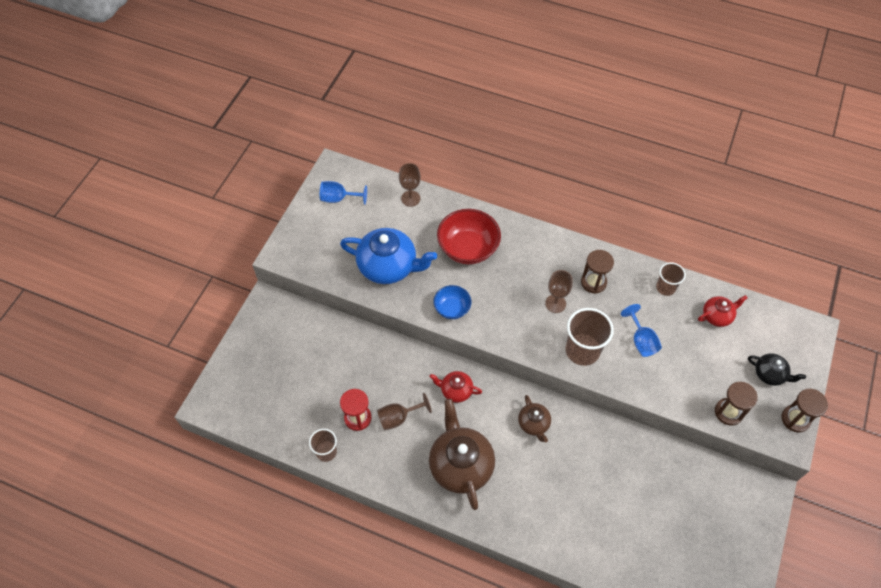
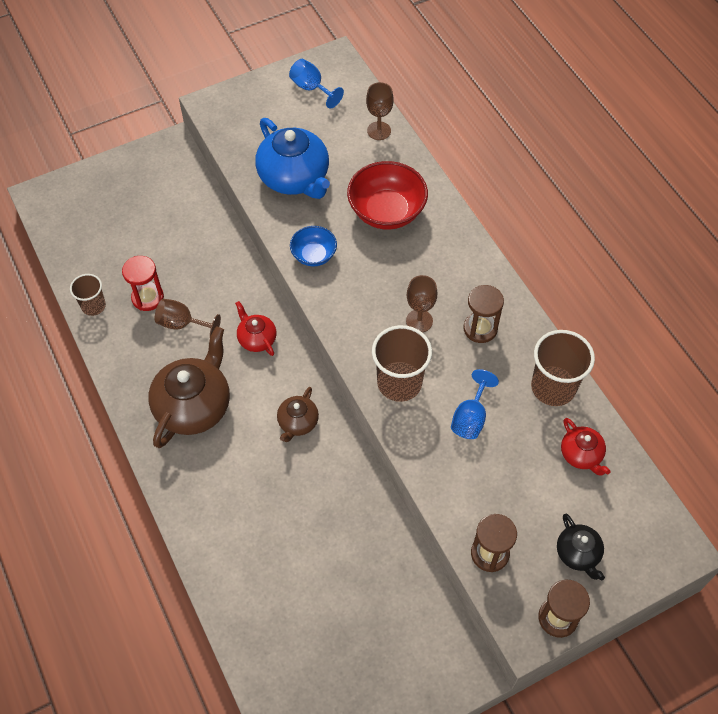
camera: 40 degrees right, 0 degrees up
brown cup [656,262,686,296] -> brown cup [531,330,595,406], size x1.69
red teapot [698,295,748,327] -> red teapot turned 45 degrees clockwise [561,418,611,475]

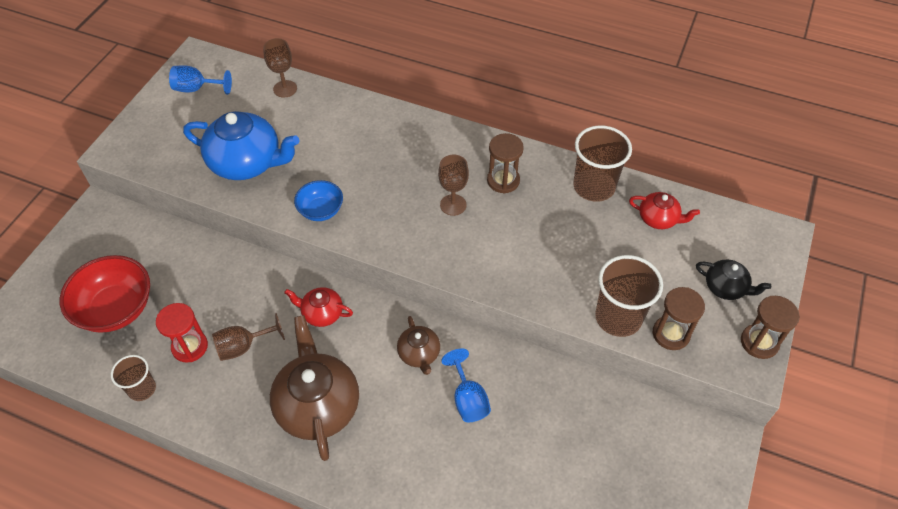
camera: 40 degrees left, 5 degrees down
red bowl [347,161,428,230] -> red bowl moved to [60,255,150,333]
brown cup [372,325,432,402] -> brown cup moved to [595,255,663,337]
blue goblet [451,369,499,439] -> blue goblet moved to [441,348,491,422]

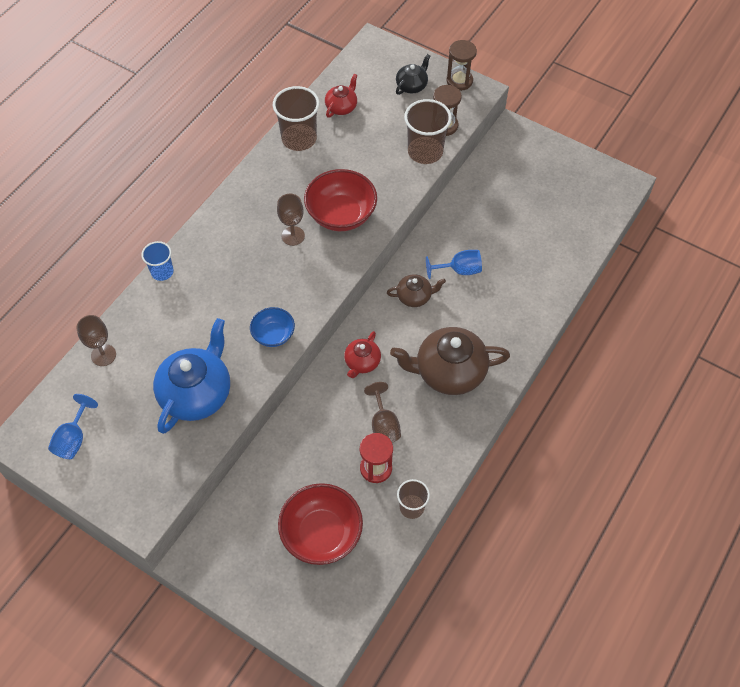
camera: 80 degrees left, 5 degrees up
brown hourglass [487,133,524,194] -> none
none -> blue cup [141,241,174,281]
none -> red bowl [304,169,377,231]

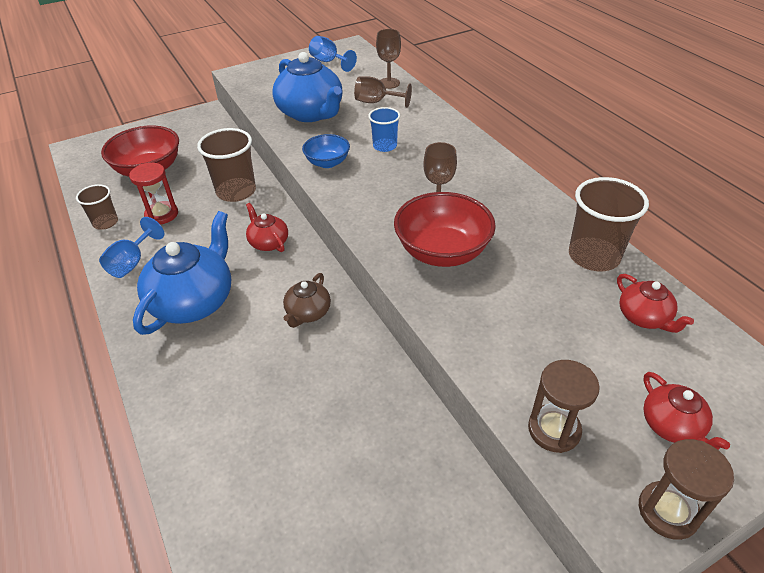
camera: 120 degrees right, 15 degrees down
blue cup [141,241,174,281] -> blue cup moved to [368,107,400,152]
brown goblet [364,382,401,443] -> brown goblet moved to [354,76,412,108]
brown teapot [390,327,510,395] -> blue teapot [133,211,231,335]
black teapot [396,54,430,95] -> red teapot [643,372,730,450]
brown cup [404,99,452,164] -> brown cup moved to [197,128,256,202]
blue goblet [426,250,482,279] -> blue goblet moved to [99,217,164,278]

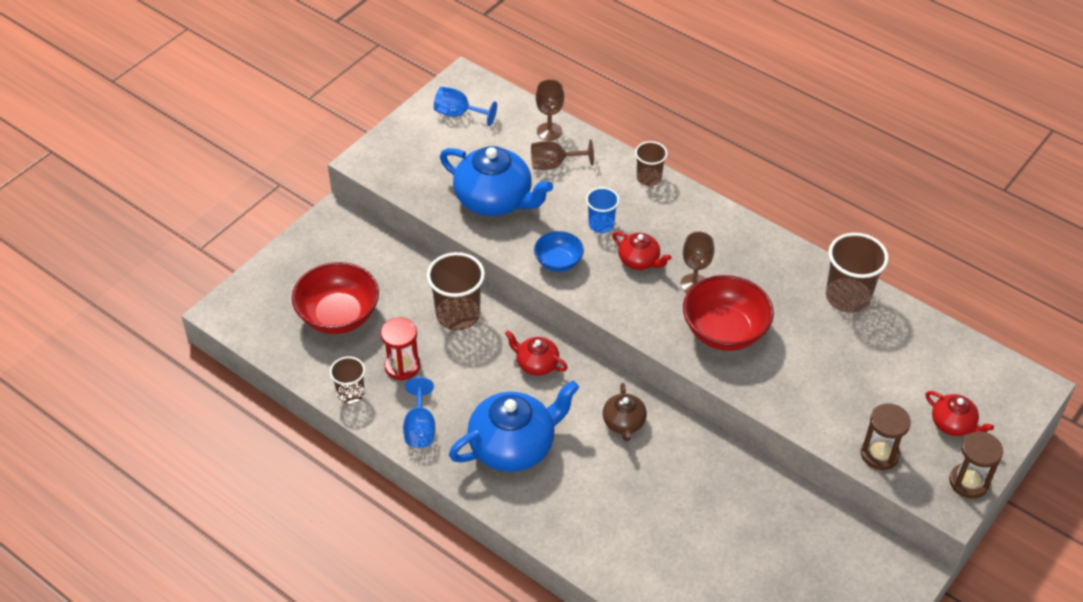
camera: 25 degrees left, 5 degrees up
blue teapot [133,211,231,335] -> blue teapot turned 60 degrees clockwise [449,380,579,472]
red teapot [617,274,694,333] -> red teapot moved to [612,232,672,270]
none -> brown cup [635,141,668,186]

